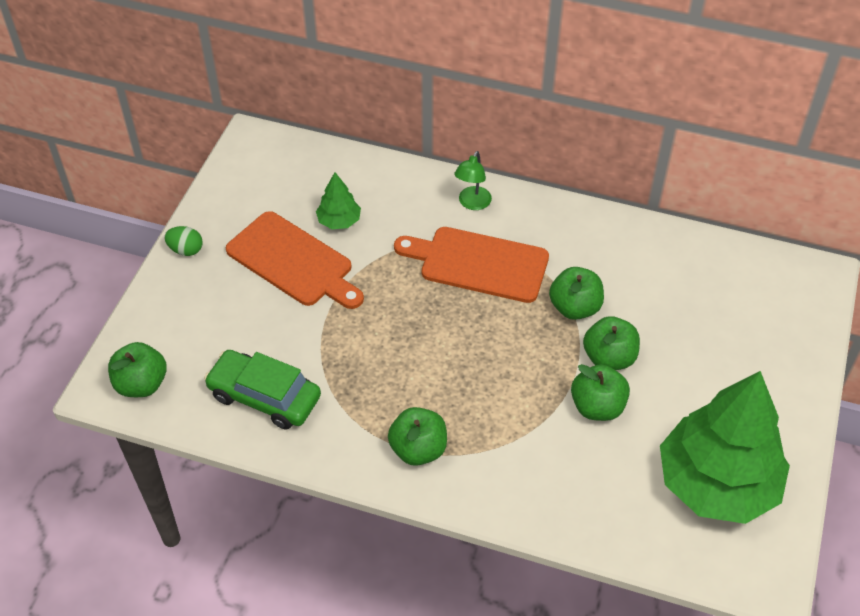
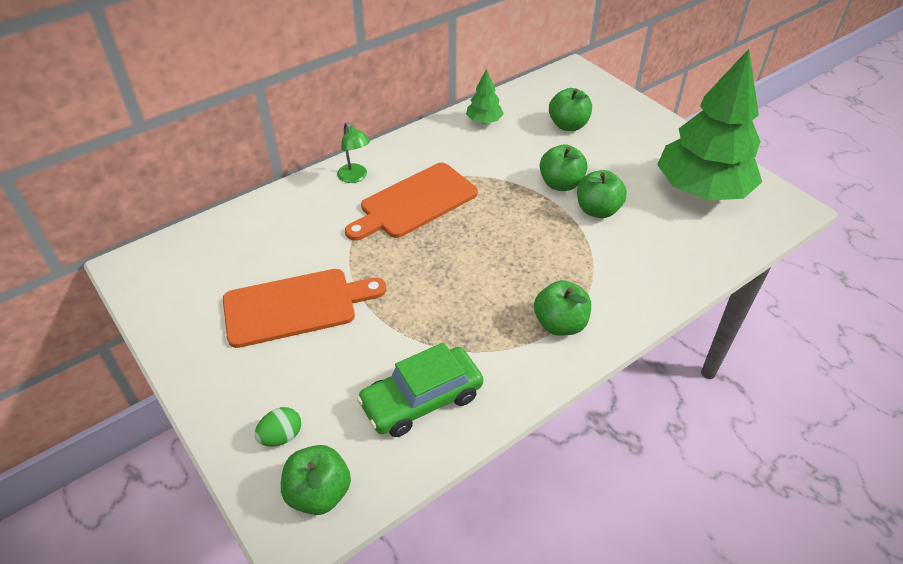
camera: 55 degrees left, 5 degrees down
green egg [164,226,203,256] -> green egg moved to [255,407,301,446]
green tree [316,172,361,229] -> green tree moved to [466,69,504,124]
green apple [549,267,604,320] -> green apple moved to [549,88,592,131]

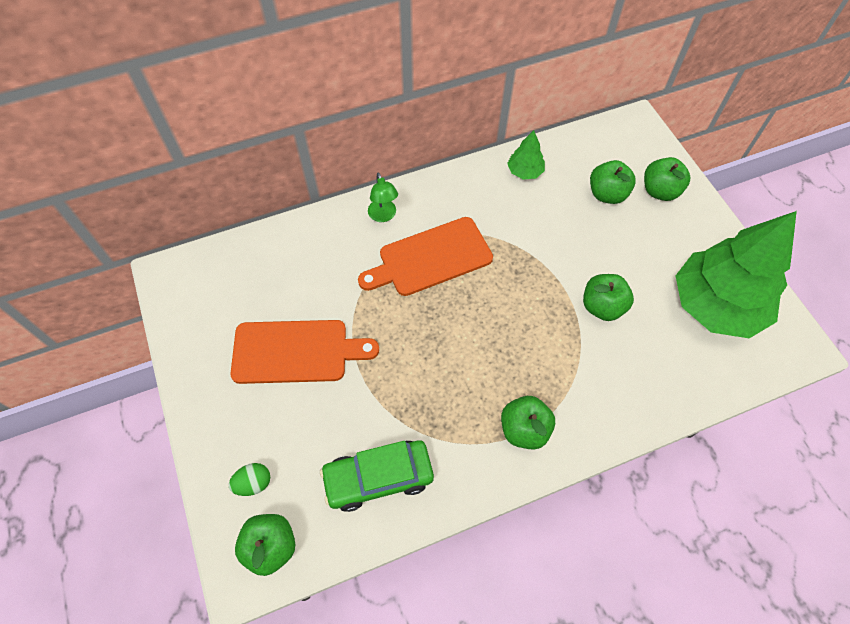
camera: 15 degrees right, 15 degrees up
green apple [540,144,587,191] -> green apple moved to [644,157,690,201]

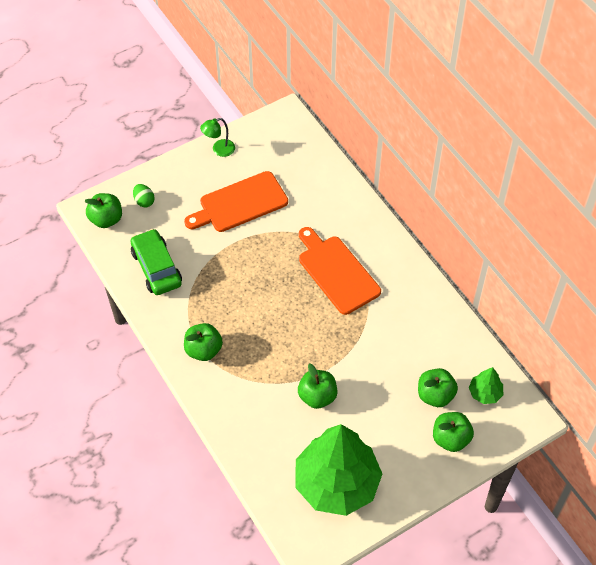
camera: 80 degrees right, 5 degrees down
orange cutting board [230,320,379,384] -> orange cutting board turned 75 degrees clockwise [184,171,288,232]
green lamp [368,173,398,222] -> green lamp moved to [200,118,235,157]
green tree [507,130,545,180] -> green tree moved to [469,367,503,404]

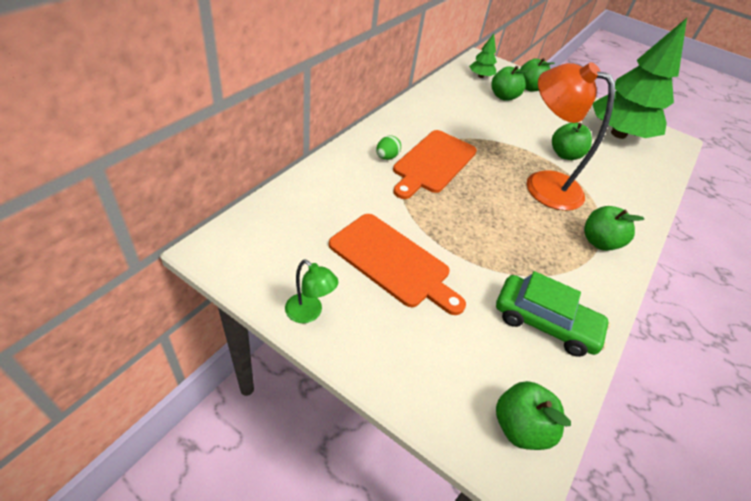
camera: 120 degrees left, 10 degrees down
green car [131,229,182,295] -> green car turned 105 degrees counterclockwise [496,271,611,357]
green egg [133,184,154,207] -> green egg moved to [376,136,401,160]
none -> orange lamp [527,62,615,211]

